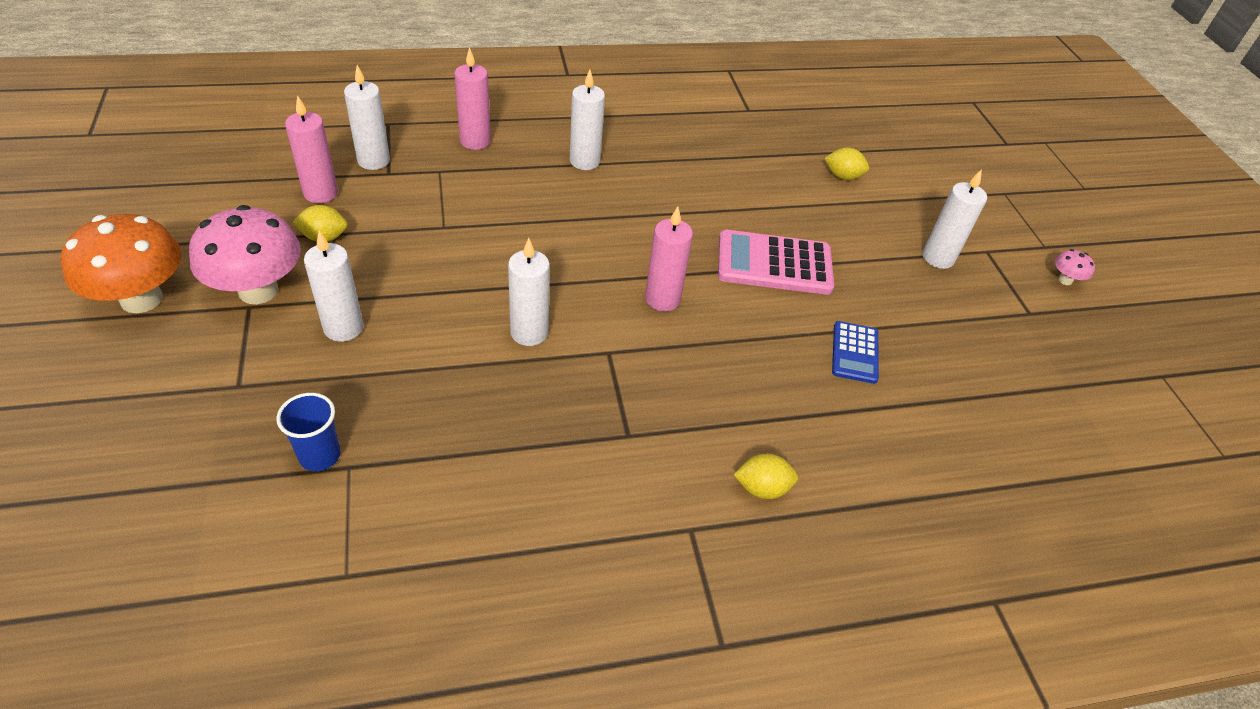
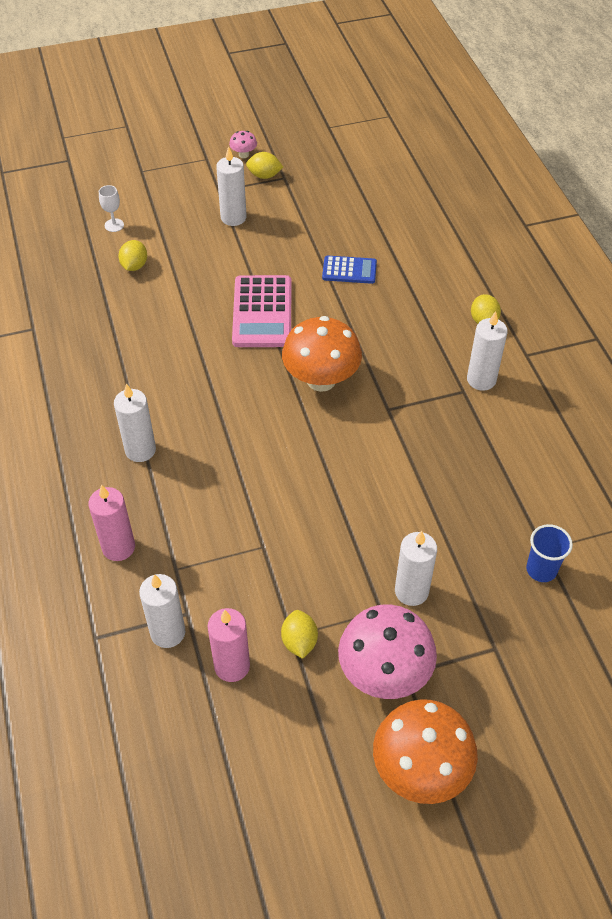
camera: 90 degrees left, 5 degrees up
white candle [508,238,550,346] -> white candle moved to [467,311,508,391]
pink candle [645,206,693,311] -> orange mushroom [282,316,362,392]
none -> white goblet [99,185,124,232]
none -> yellow lemon [246,152,283,179]

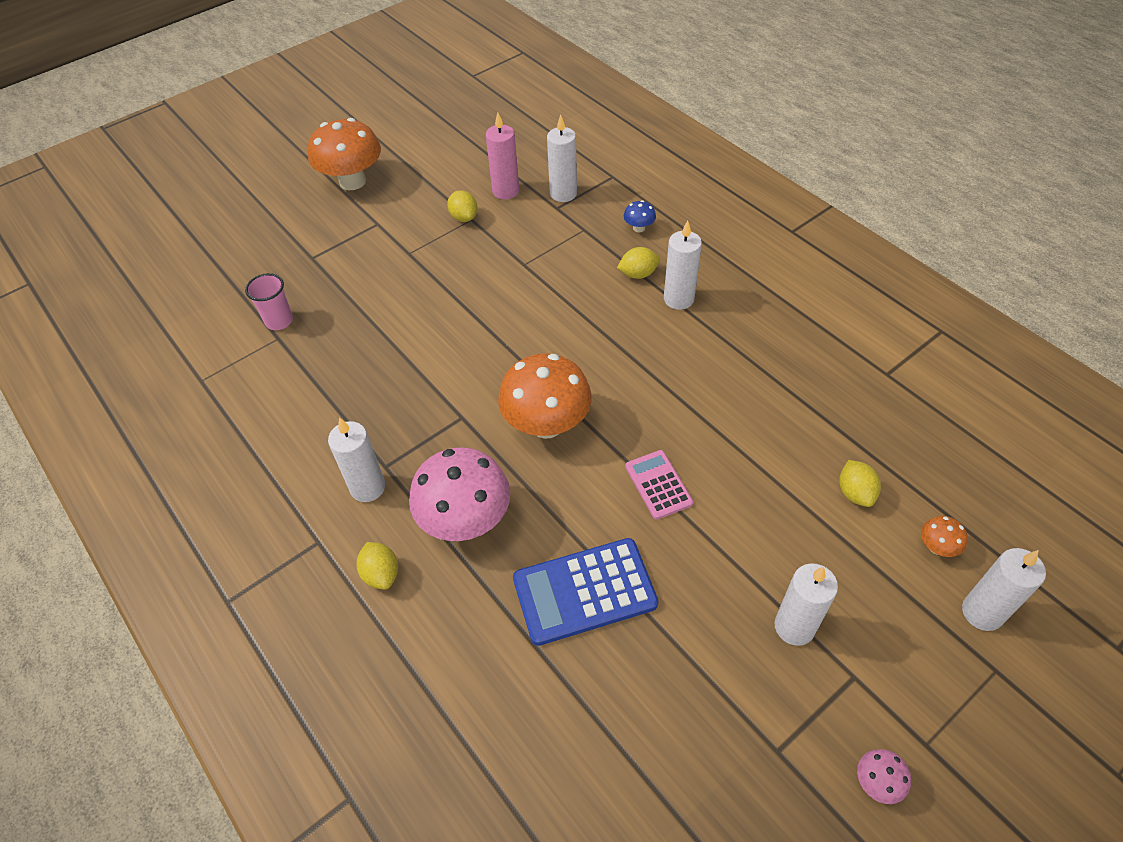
camera: 160 degrees right, 0 degrees up
pink candle [88,485,135,561] -> blue mushroom [624,200,656,232]
white goblet [99,185,124,232] -> orange mushroom [921,516,968,557]
pink calculator [232,275,291,347] -> pink calculator [625,450,693,519], size x0.58
yellow lemon [246,152,283,179] -> yellow lemon moved to [617,247,660,279]
blue calculator [322,256,377,284] -> blue calculator [513,538,659,646], size x1.71
pink mushroom [338,604,437,699] -> pink mushroom moved to [409,448,510,541]
white candle [395,531,437,606] -> white candle moved to [962,548,1046,631]
blue cup [526,524,573,582] -> pink cup [245,273,293,330]

